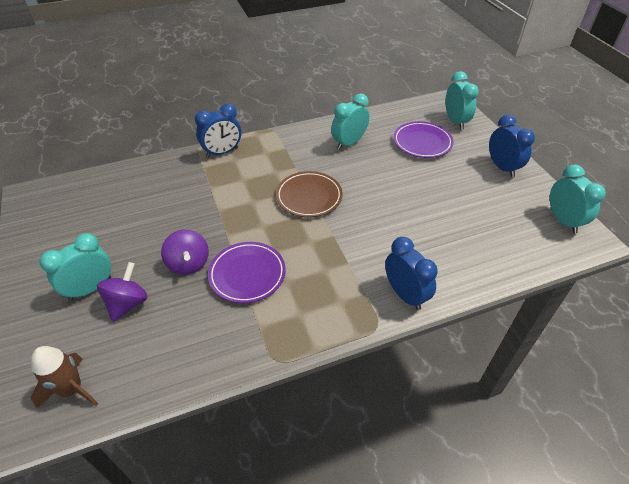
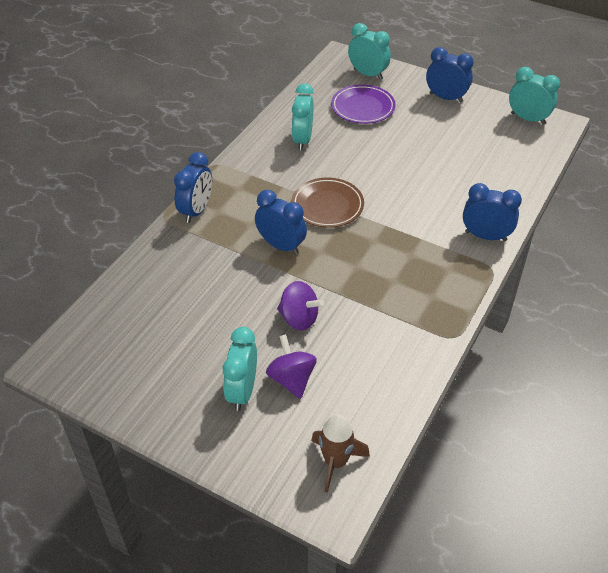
camera: 40 degrees left, 0 degrees up
purple plate [208,242,286,303] -> none
none -> blue clock [255,190,307,255]

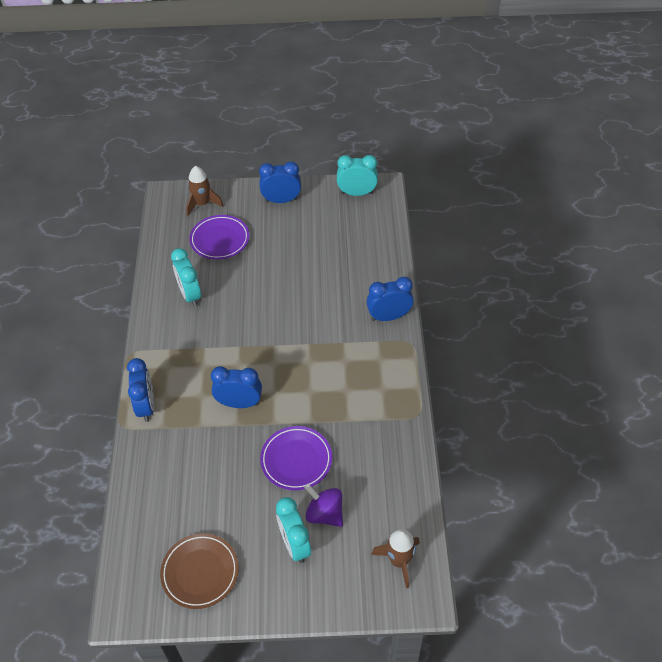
camera: 30 degrees left, 5 degrees up
purple spinning top [277,281,324,330] -> purple plate [260,426,332,490]
brown plate [292,178,364,228] -> brown plate moved to [160,533,239,609]
turquoise clock [348,23,391,80] -> brown rocket [186,166,223,216]

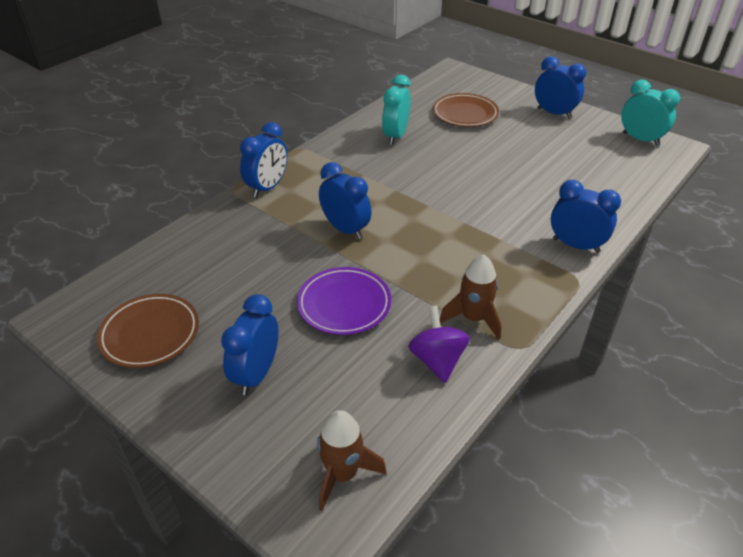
camera: 40 degrees right, 10 degrees down
brown rocket [186,166,223,216] -> brown rocket moved to [440,254,501,340]
purple plate [189,215,249,260] -> brown plate [433,93,499,127]
turquoise clock [276,497,311,563] -> blue clock [221,294,279,395]
purple spinning top [304,484,343,527] -> purple spinning top moved to [408,305,470,383]

